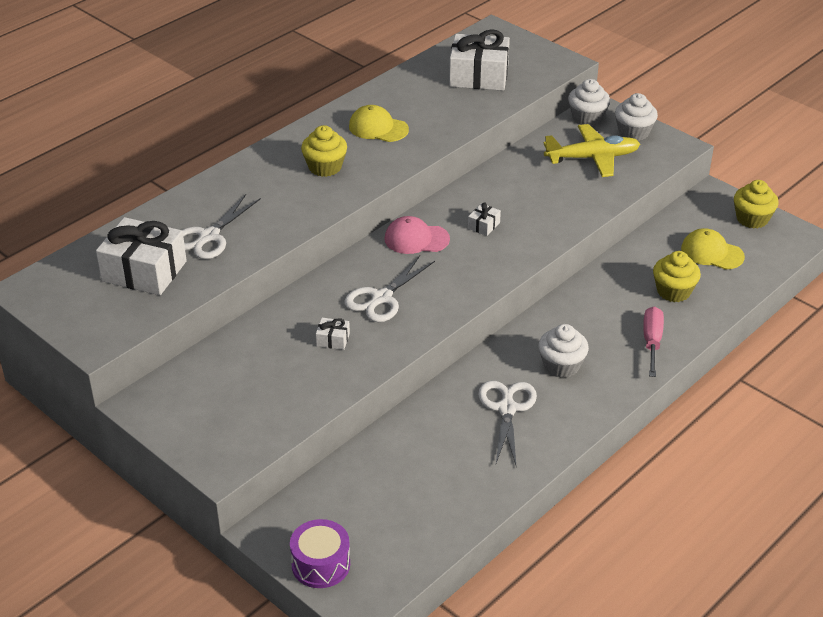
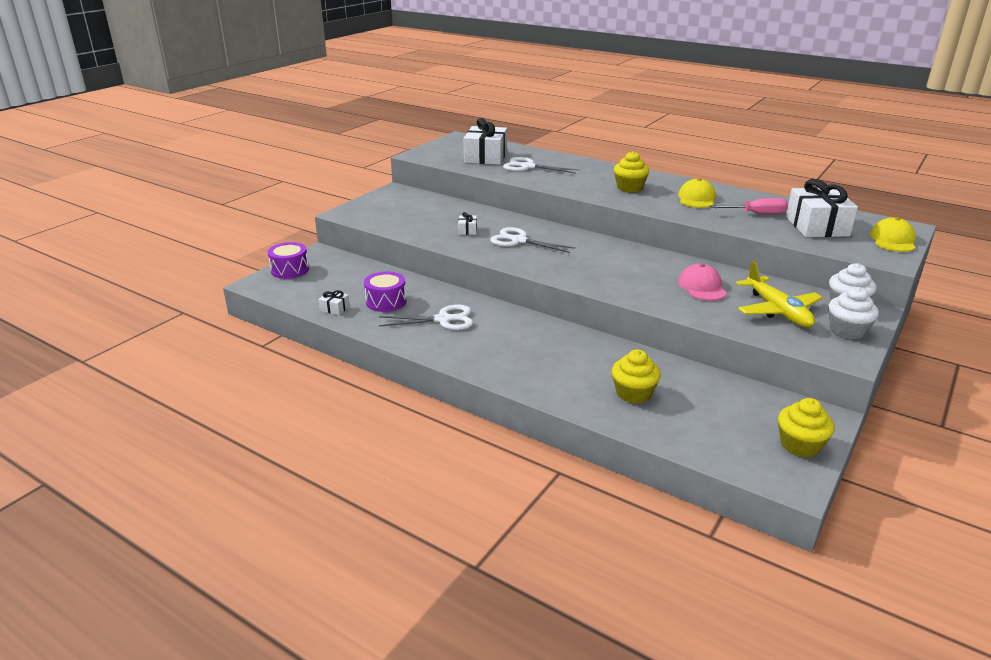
camera: 80 degrees right, 10 degrees down
pink cap [384,216,450,254] -> pink cap moved to [678,263,727,301]
white gift [468,202,501,236] -> white gift moved to [318,290,350,315]
white cupcake [539,324,589,378] -> none
pink screwdriver [643,306,664,377] -> pink screwdriver moved to [710,198,788,214]
yellow cap [681,228,745,270] -> yellow cap moved to [870,217,916,252]
none -> purple drum [364,272,406,312]

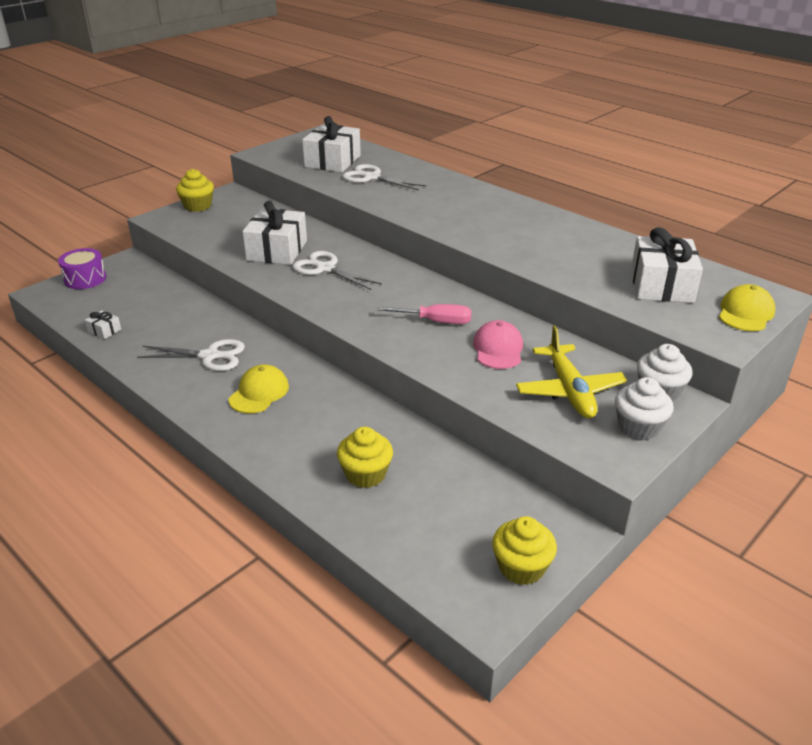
camera: 10 degrees right, 5 degrees up
purple drum [364,272,406,312] -> none
white gift [458,212,477,235] -> white gift [242,201,307,265], size x2.33
yellow cupcake [614,151,649,192] -> yellow cupcake moved to [176,169,214,212]
yellow cap [678,178,716,208] -> yellow cap moved to [229,365,289,414]
pink screwdriver [710,198,788,214] -> pink screwdriver moved to [377,304,472,324]

